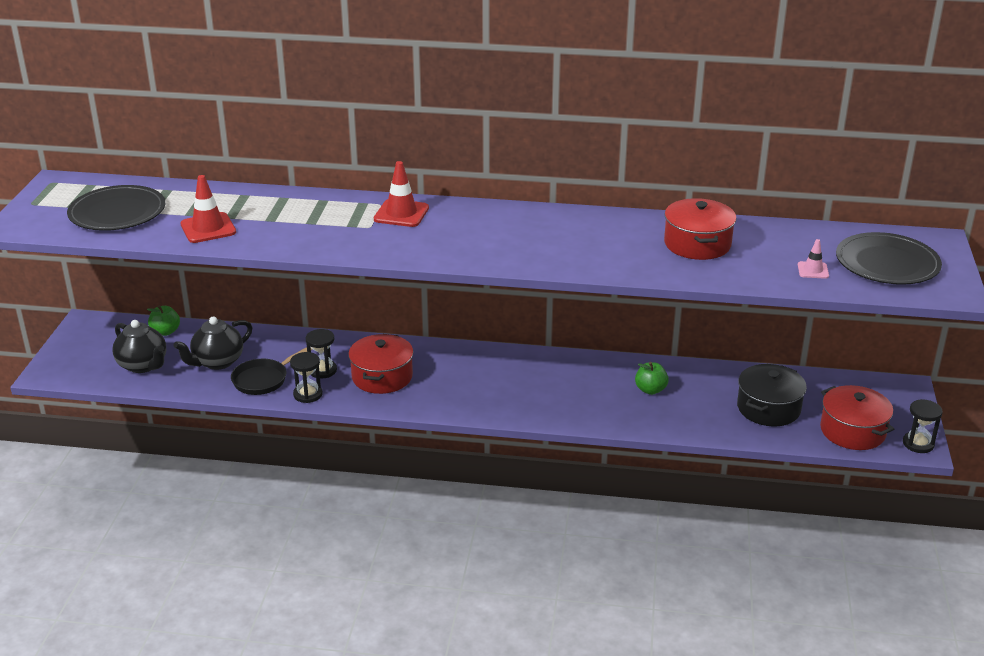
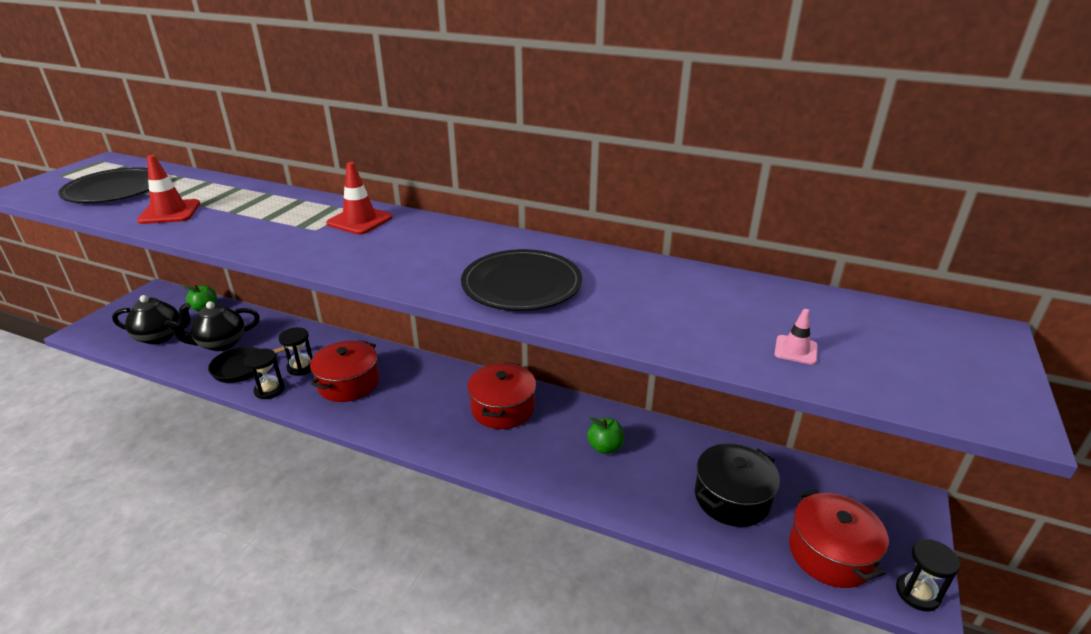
camera: 15 degrees right, 0 degrees up
black teapot [113,320,166,373] -> black teapot turned 60 degrees counterclockwise [112,295,191,344]
red pot [664,198,737,260] -> red pot moved to [468,362,536,429]
black plate [836,232,942,285] -> black plate moved to [461,249,582,311]

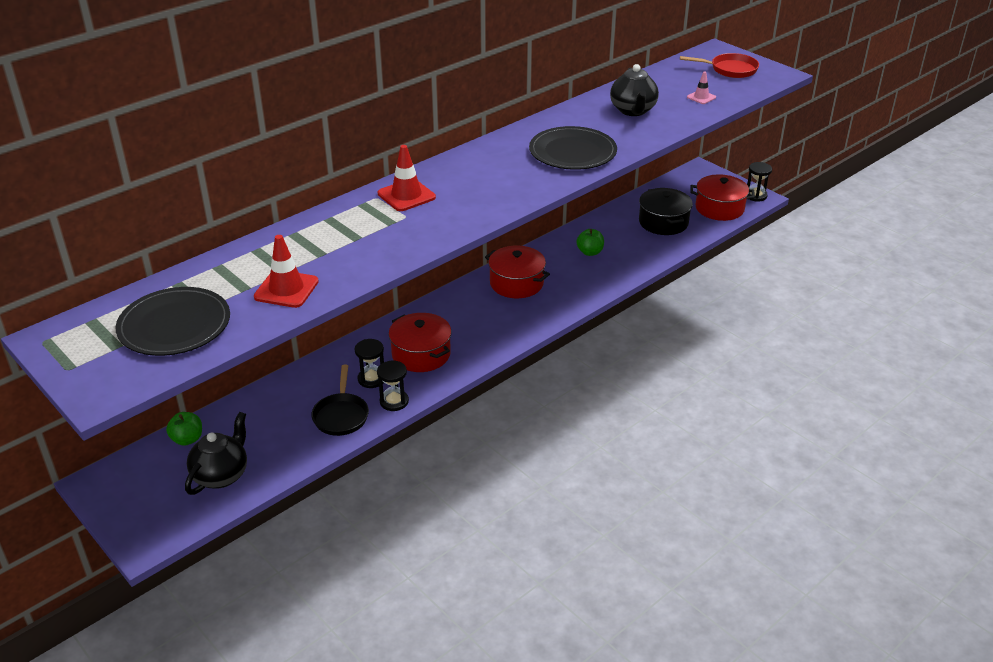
camera: 65 degrees left, 5 degrees up
black teapot [164,301,260,351] -> black teapot moved to [610,64,659,116]
none -> red pan [680,53,759,78]

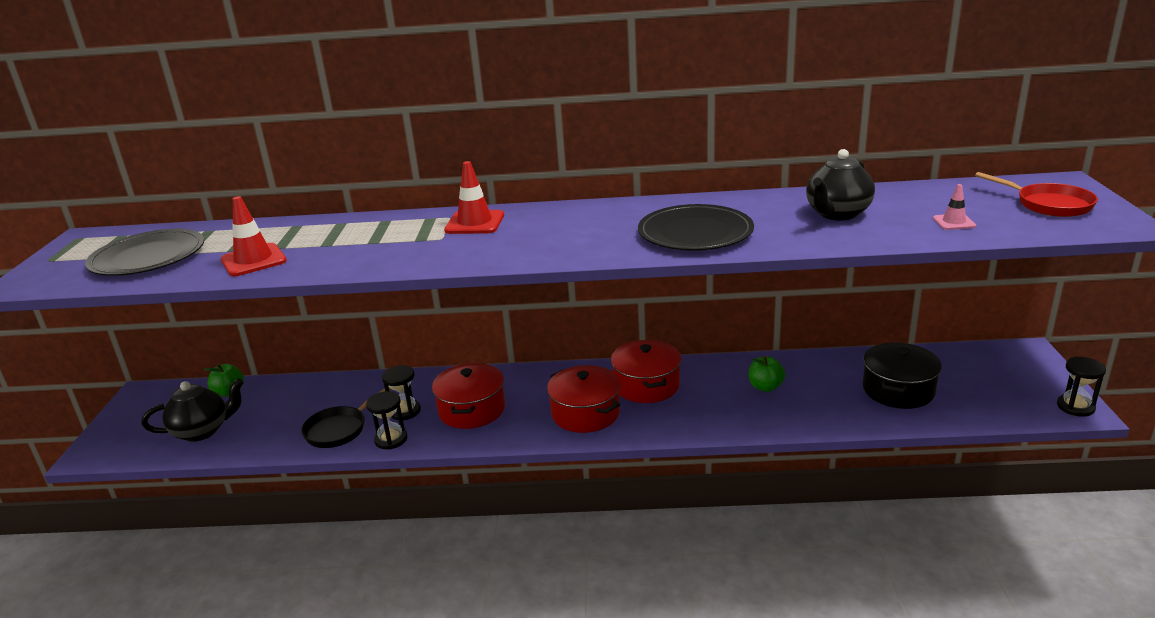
camera: 45 degrees right, 10 degrees down
red pot [690,174,755,221] -> red pot moved to [547,365,621,433]

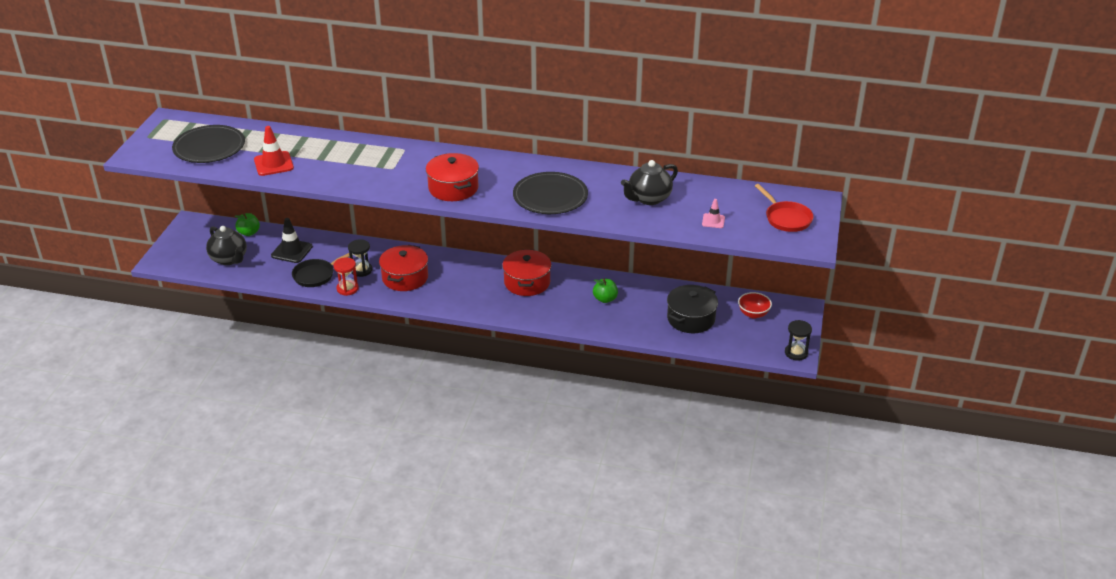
camera: 10 degrees right, 10 degrees up
black teapot [142,378,244,442] -> black teapot turned 60 degrees clockwise [206,226,247,265]
black hourglass [366,391,408,449] -> red hourglass [333,257,359,296]
red traffic cone [444,161,504,234] -> none
red pot [547,365,621,433] -> red pot moved to [426,153,479,201]
none -> black traffic cone [271,218,313,263]
none -> red bowl [738,292,772,319]

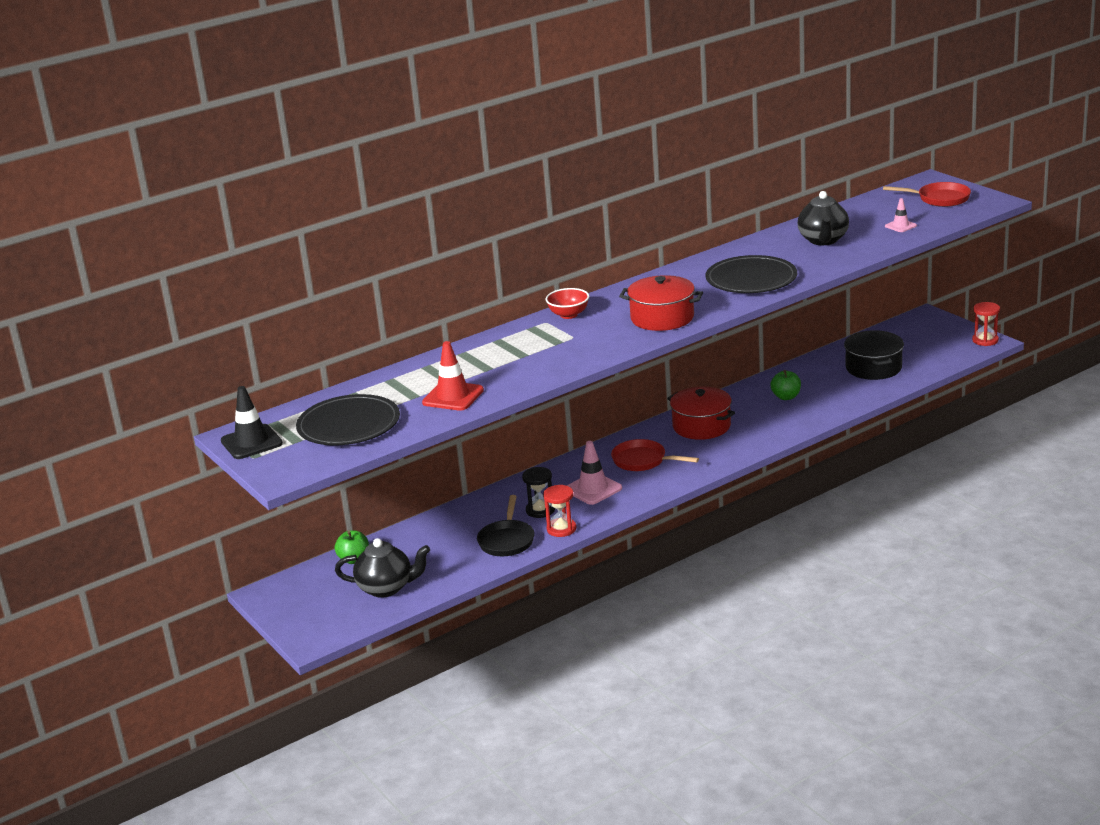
camera: 45 degrees left, 10 degrees down
black traffic cone [271,218,313,263] -> black traffic cone moved to [221,386,283,459]
red pot [379,245,428,291] -> pink traffic cone [567,441,622,505]
red bowl [738,292,772,319] -> red bowl moved to [546,288,589,319]
black hourglass [785,320,812,361] -> red hourglass [972,302,1000,346]
none -> red pan [611,439,699,471]

